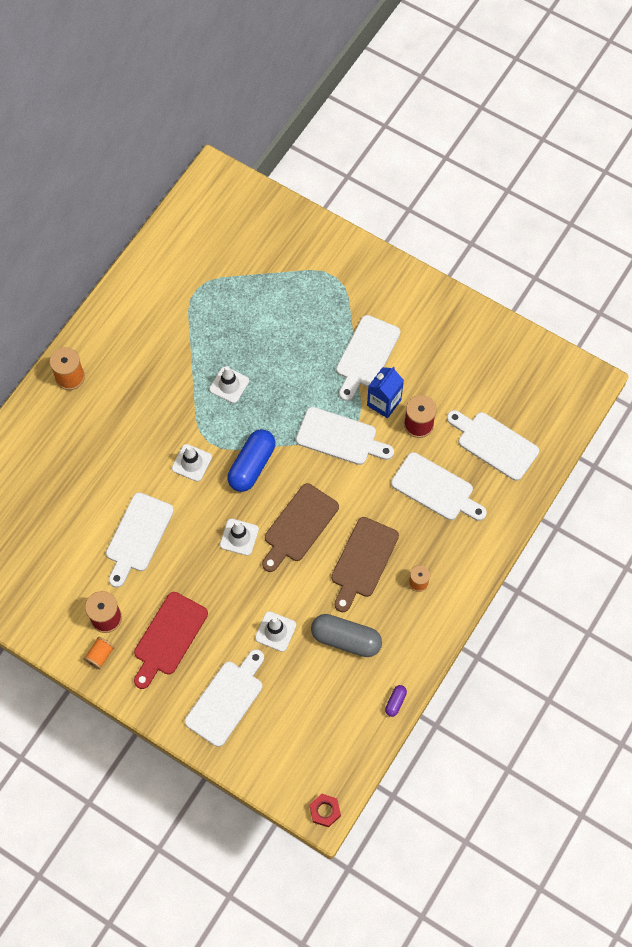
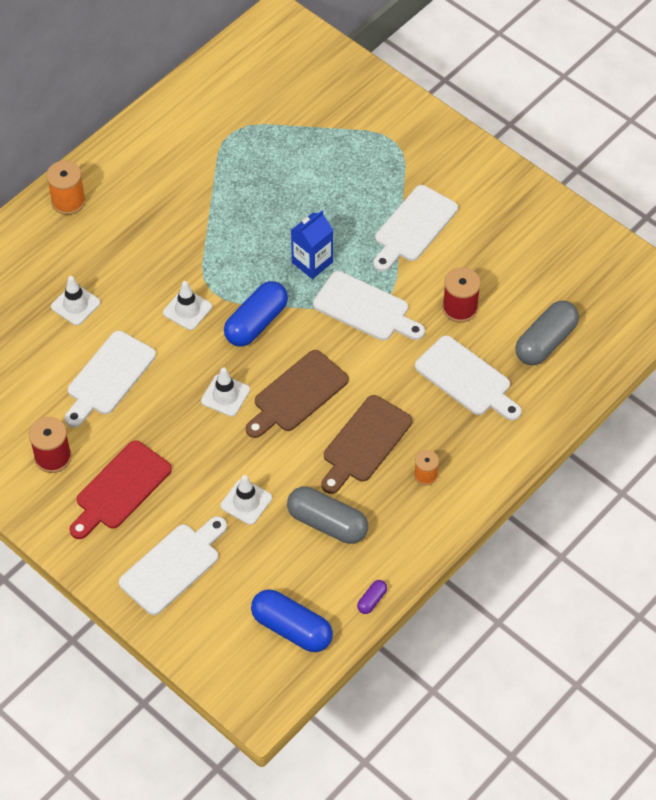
camera: 10 degrees right, 10 degrees down
orange spool [84,637,115,669] -> none
white traffic cone [209,366,249,403] -> white traffic cone moved to [51,276,101,325]
red nut [310,794,341,827] -> none
blue carton [367,367,404,419] -> blue carton moved to [291,210,333,279]
white cutting board [447,410,539,481] -> grey capsule [515,301,579,365]
none -> blue capsule [251,590,333,652]

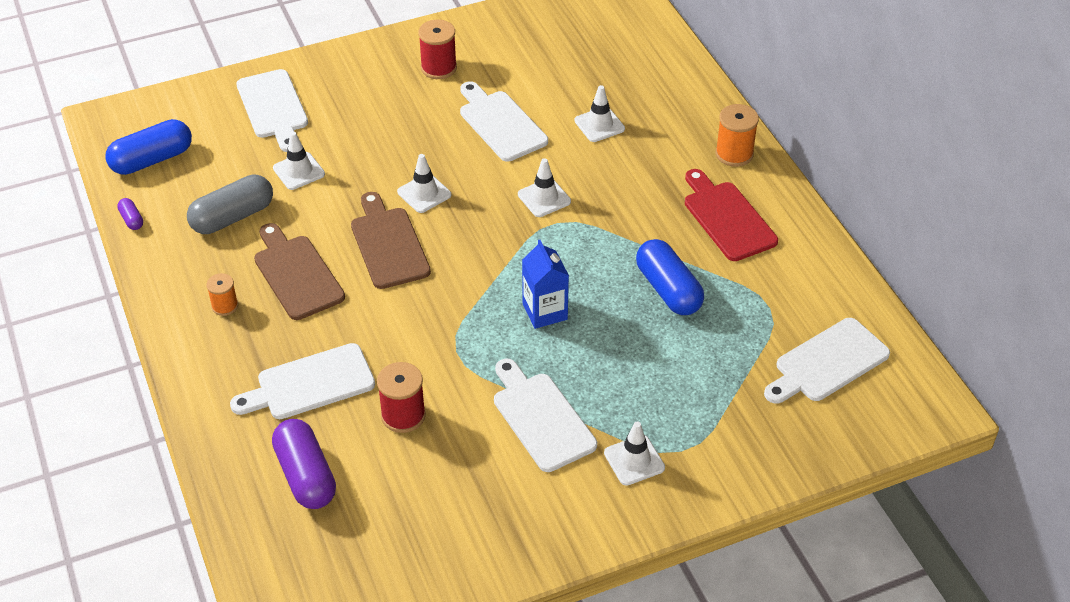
camera: 115 degrees right, 10 degrees down
red cutting board [69,441,172,539] -> red cutting board moved to [685,169,778,261]
blue capsule [224,281,288,347] -> blue capsule moved to [636,239,704,315]
white cutting board [313,271,425,341] -> white cutting board moved to [764,318,890,404]
grey capsule [515,301,579,365] -> purple capsule [272,419,336,509]
none -> white traffic cone [604,421,665,486]

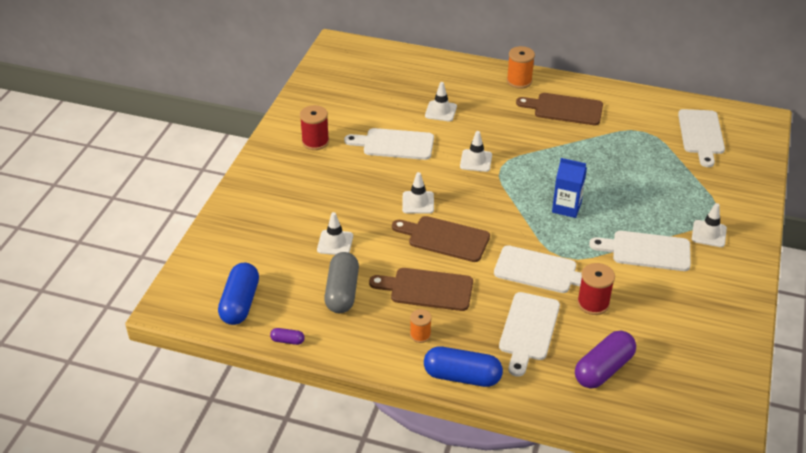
camera: 50 degrees left, 5 degrees down
white cutting board [236,69,308,152] -> white cutting board moved to [494,245,582,293]
purple capsule [272,419,336,509] -> purple capsule turned 60 degrees counterclockwise [575,331,636,388]
blue capsule [636,239,704,315] -> blue capsule moved to [424,346,503,387]
red cutting board [685,169,778,261] -> brown cutting board [516,93,603,125]

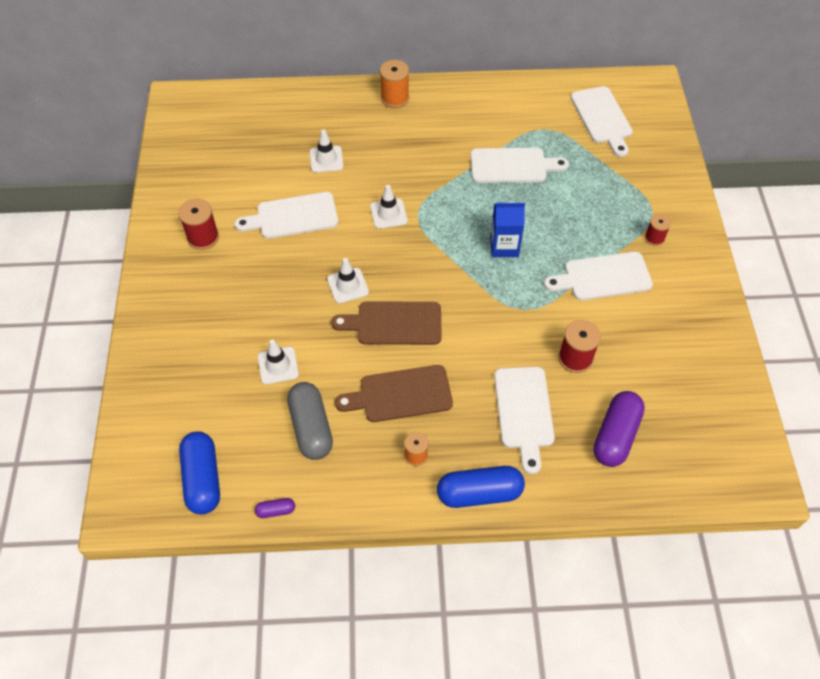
camera: 20 degrees left, 15 degrees up
white cutting board [494,245,582,293] -> white cutting board moved to [470,148,569,183]
brown cutting board [516,93,603,125] -> none
white traffic cone [692,203,727,247] -> red spool [645,214,671,246]

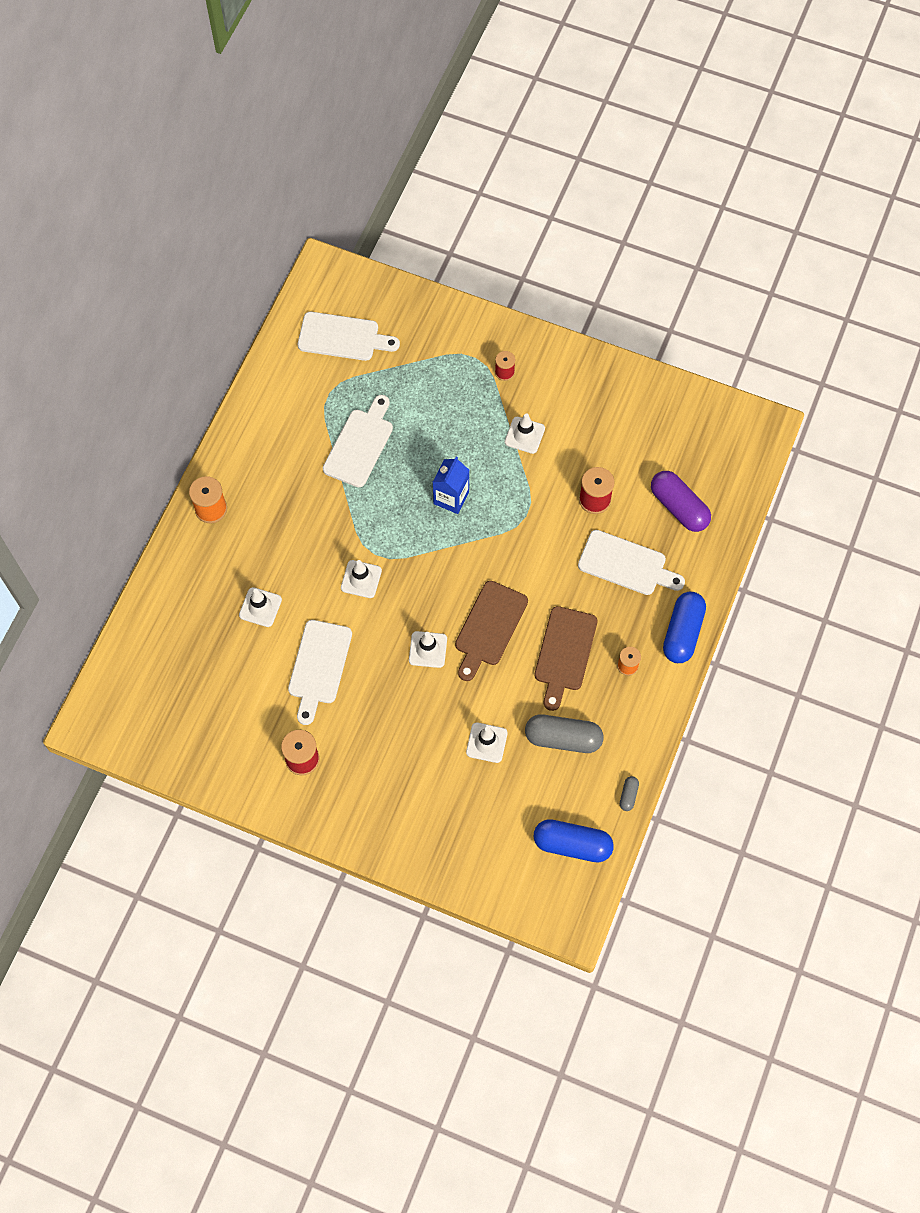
camera: 65 degrees left, 10 degrees up
purple capsule [255,498,295,518] -> grey capsule [620,776,639,811]
white cutting board [544,251,653,300] -> white traffic cone [505,413,545,454]

